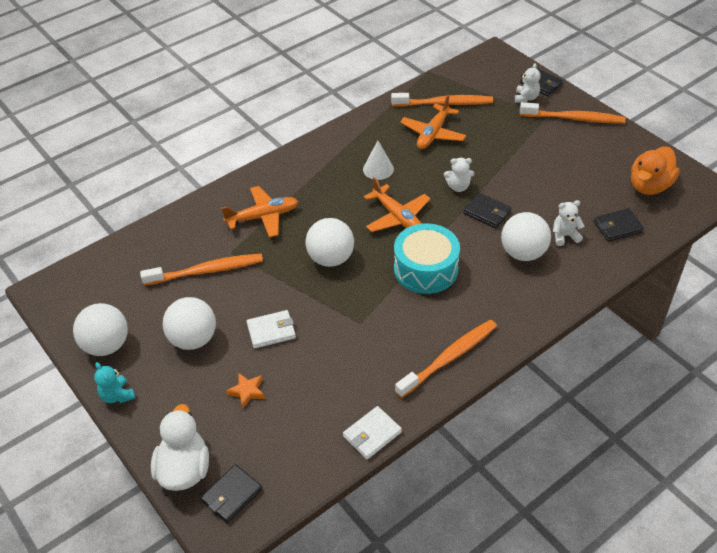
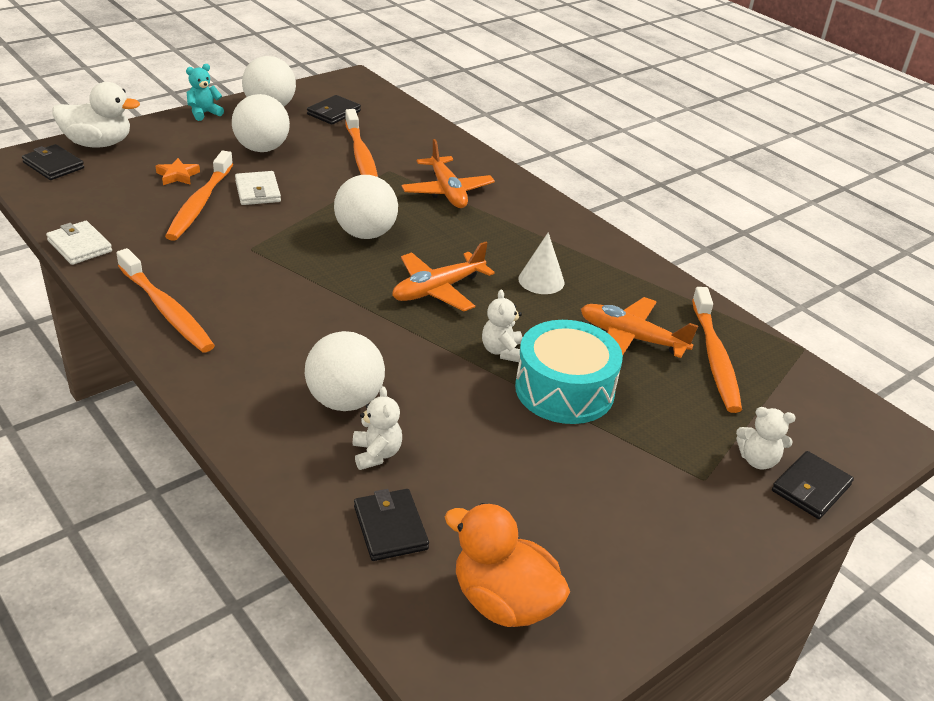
camera: 85 degrees right, 10 degrees down
turquoise drum [394,223,460,294] -> turquoise drum moved to [515,320,623,424]
black wallet [463,193,512,228] -> black wallet moved to [307,95,361,125]
orange toothbrush [520,102,626,124] -> orange toothbrush moved to [165,151,233,241]

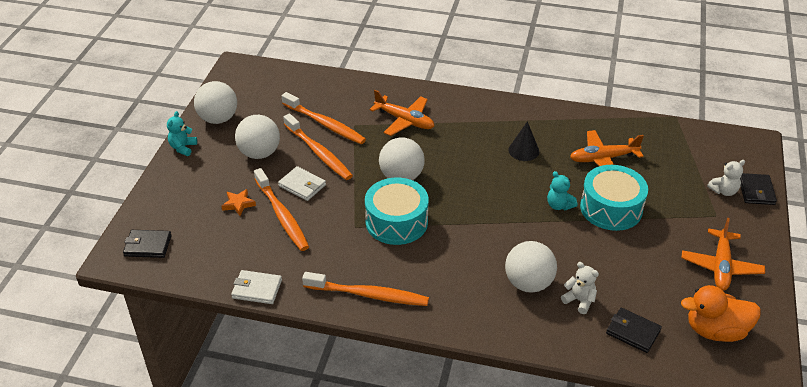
camera: 35 degrees left, 5 degrees up
white duck [52,82,140,147] -> none
black wallet [307,95,361,125] -> none
orange plane [392,242,495,311] -> orange plane moved to [682,218,765,291]
white teddy bear [482,289,522,362] -> turquoise teddy bear [547,171,577,210]
white cone [518,232,565,294] -> black cone [508,121,539,161]
orange toothbrush [692,287,742,413] -> orange toothbrush moved to [283,113,353,180]
none -> turquoise drum [365,178,429,245]

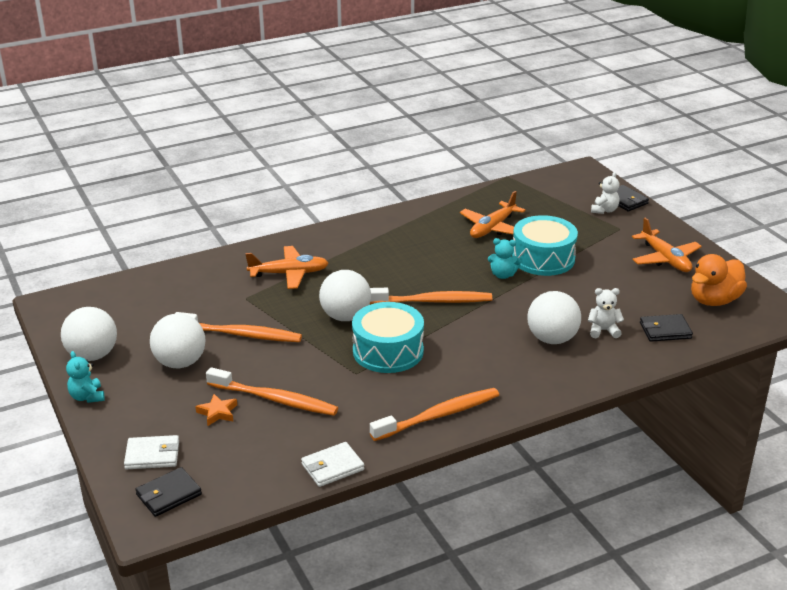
camera: 40 degrees left, 10 degrees down
white wallet [278,166,326,201] -> white wallet moved to [124,435,179,470]
orange toothbrush [282,92,366,144] -> orange toothbrush moved to [370,288,492,304]
black cone [508,121,539,161] -> none

